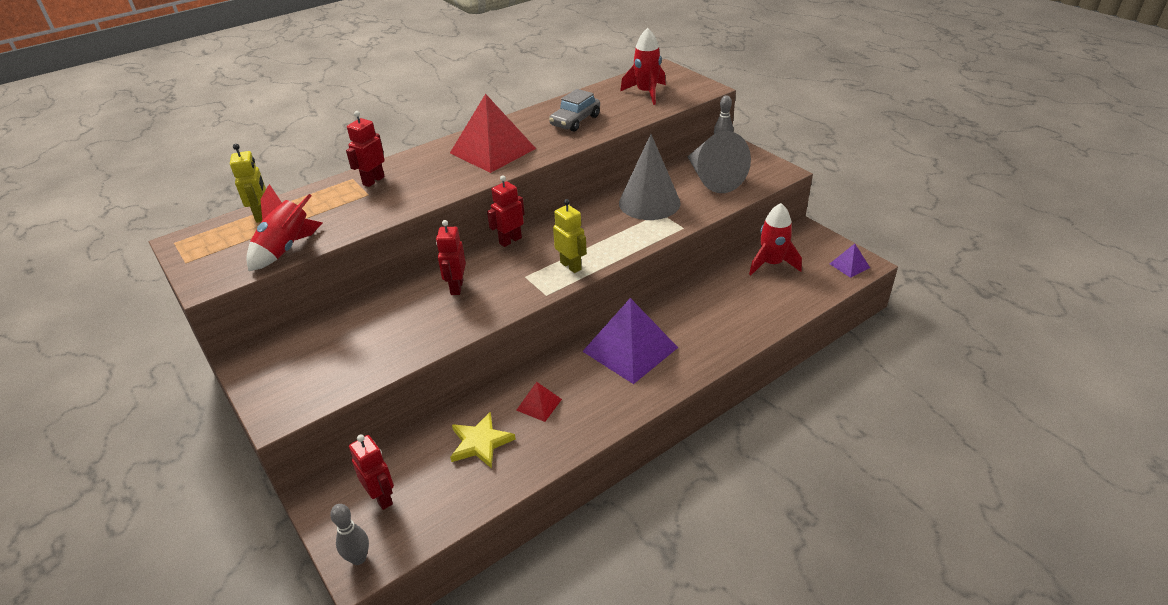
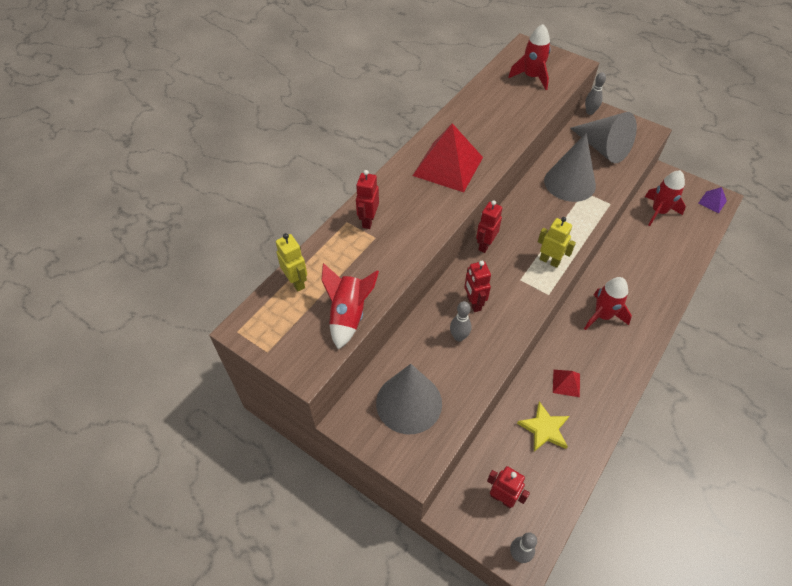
camera: 20 degrees left, 15 degrees up
grey car [549,89,600,132] -> none
purple pyramid [582,298,678,384] -> red rocket [584,277,632,330]
none -> grey cone [376,364,442,434]
none -> grey bowling pin [450,301,472,342]

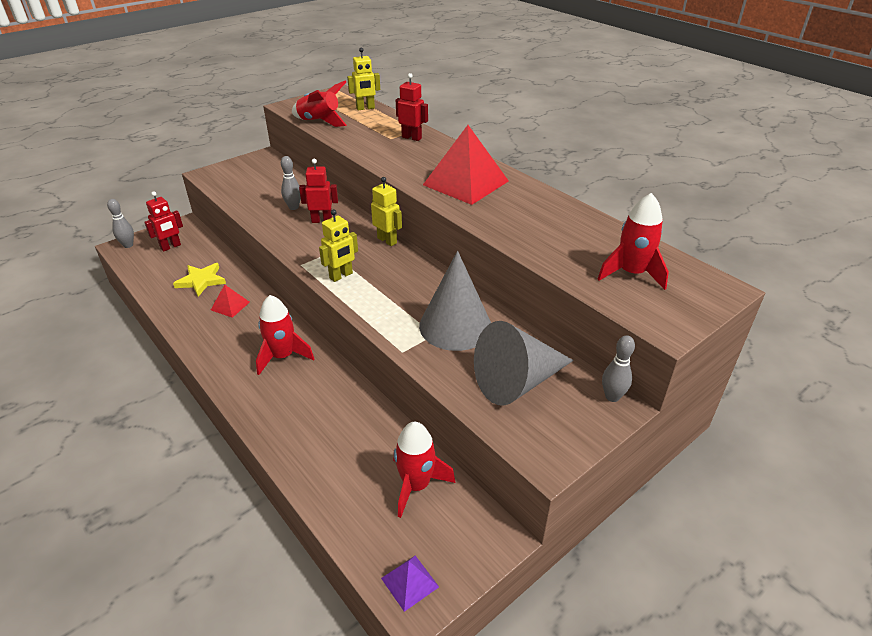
camera: 105 degrees right, 15 degrees down
grey cone [376,364,442,434] -> none
red robot [476,200,502,253] -> yellow robot [371,177,402,246]

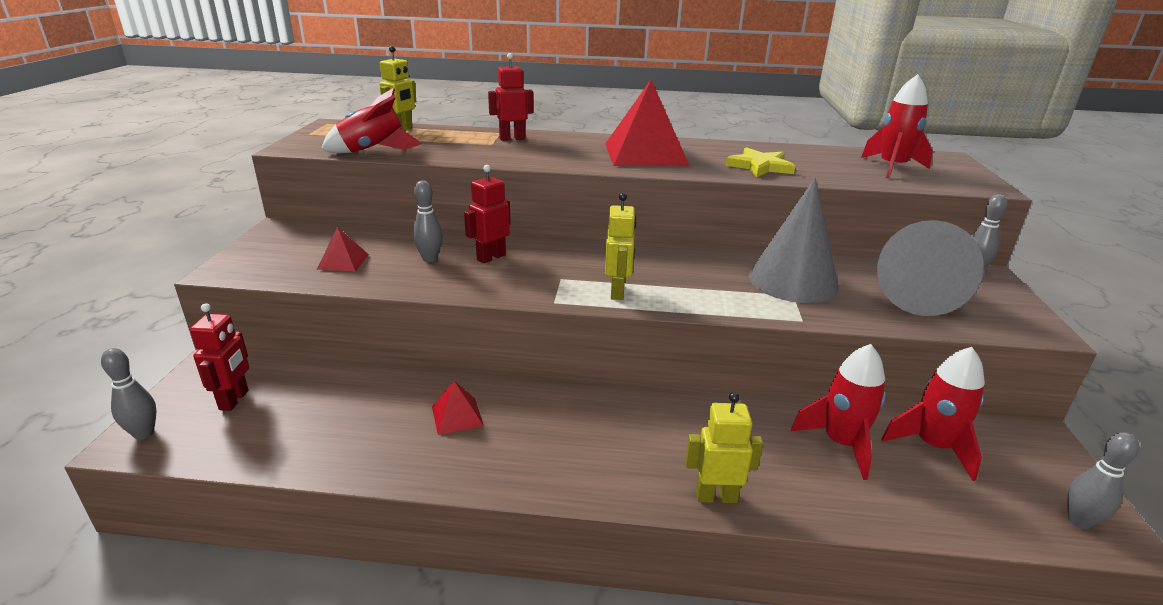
camera: 45 degrees left, 10 degrees down
yellow star [173,263,226,297] -> yellow star moved to [725,147,795,177]
red rocket [256,295,314,375] -> red rocket moved to [791,344,886,480]
yellow robot [371,177,402,246] -> yellow robot moved to [685,392,763,503]
purple pyramid [381,555,439,612] -> grey bowling pin [1067,432,1139,529]
none -> red pyramid [317,227,369,271]

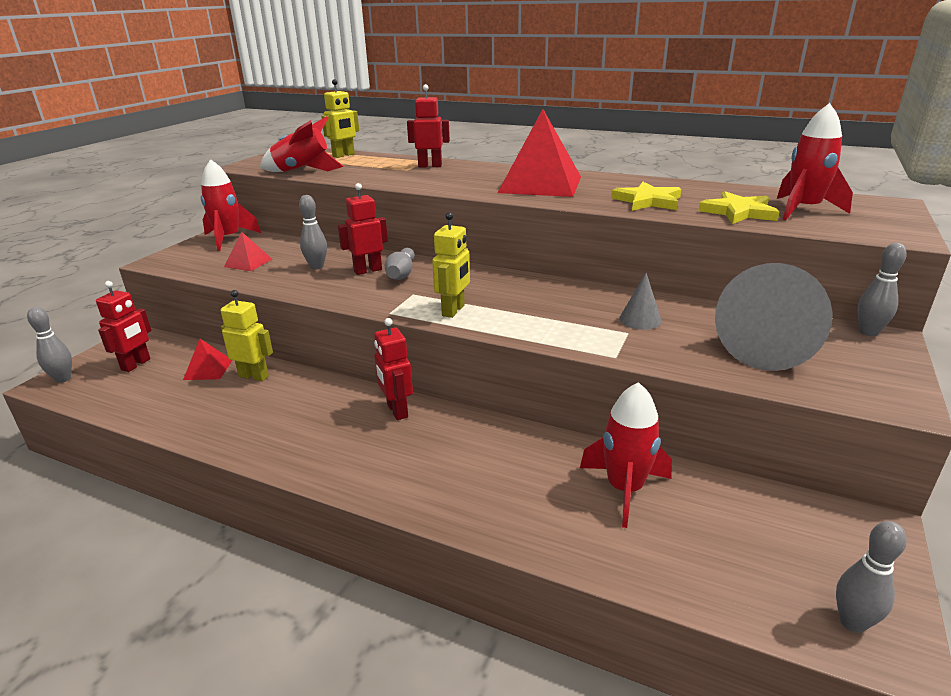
camera: 20 degrees right, 0 degrees up
red pyramid [432,381,484,435] -> red pyramid moved to [183,339,232,380]
yellow robot [685,392,763,503] -> yellow robot moved to [221,290,273,381]
grey cone [749,177,839,303] -> grey cone [619,273,662,330], size x0.45
red rocket [881,347,985,481] -> red rocket moved to [201,159,261,251]
none -> red robot [374,318,413,420]
none -> grey bowling pin [385,248,415,280]
none -> yellow star [699,191,779,224]

